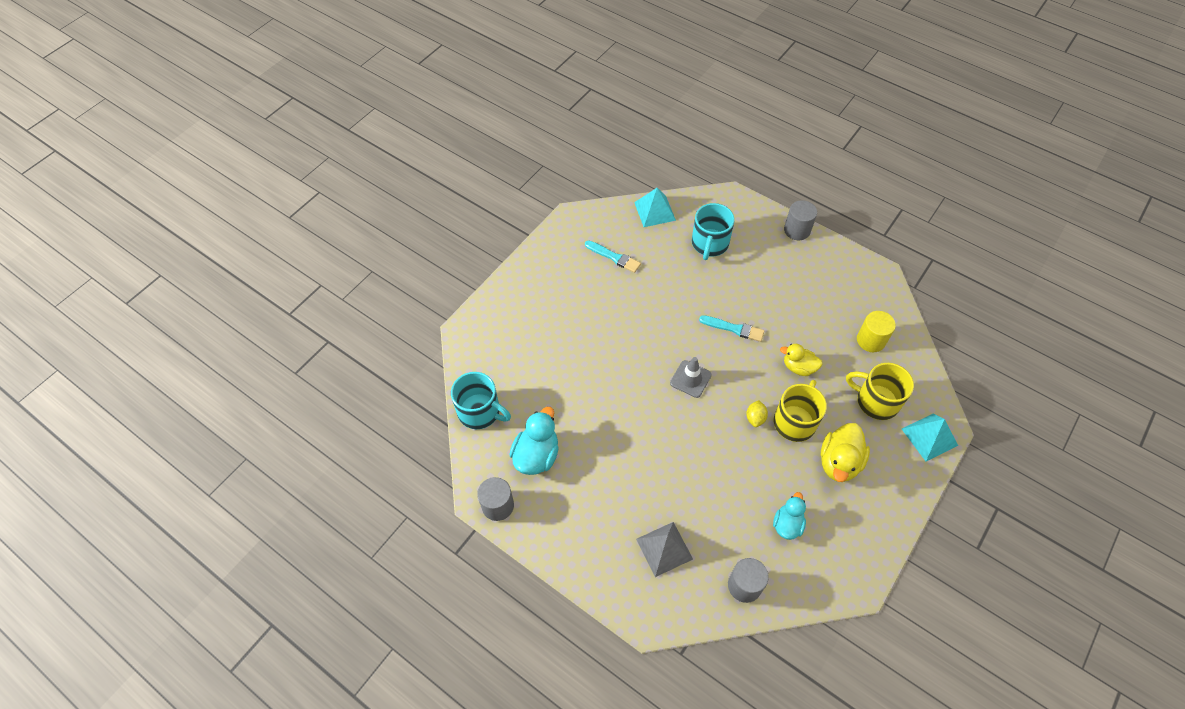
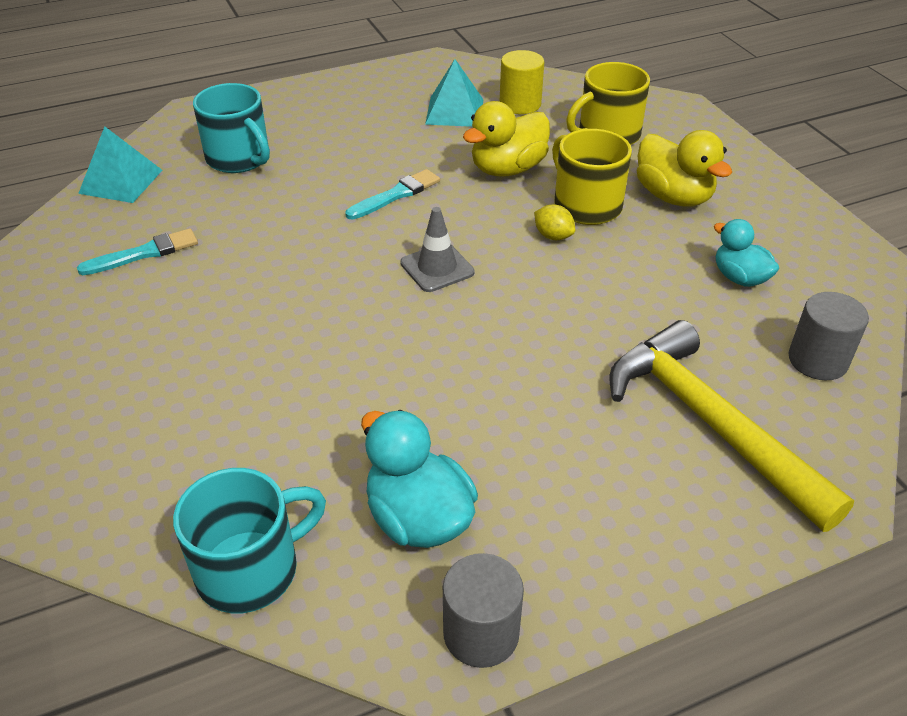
camera: 60 degrees left, 15 degrees down
grey pyramid [636,522,693,577] -> yellow hammer [609,320,854,532]
yellow duck [780,344,823,376] -> yellow duck [463,101,550,177], size x1.53
grey cylinder [784,200,817,240] -> none
turquoise pyramid [902,414,958,461] -> turquoise pyramid moved to [425,59,483,127]

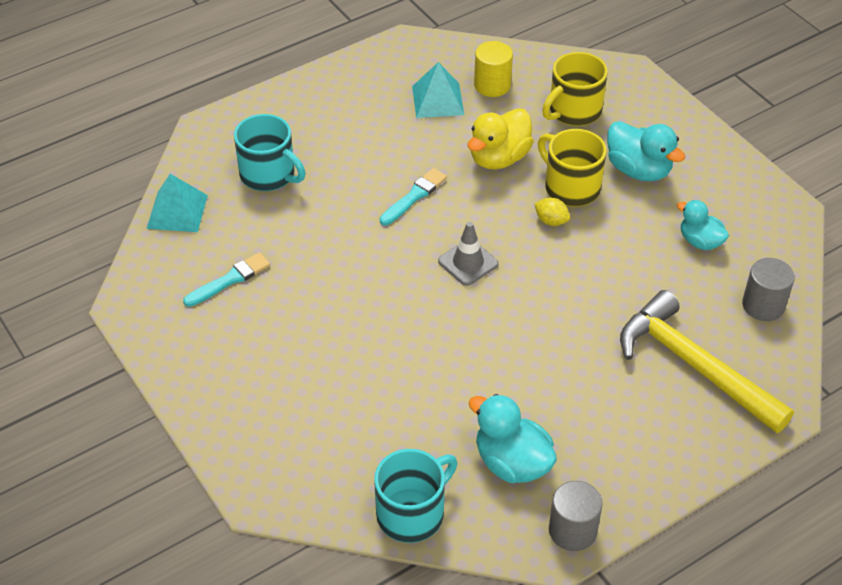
camera: 10 degrees left, 5 degrees up
yellow duck [637,130,732,206] -> turquoise duck [607,121,685,181]

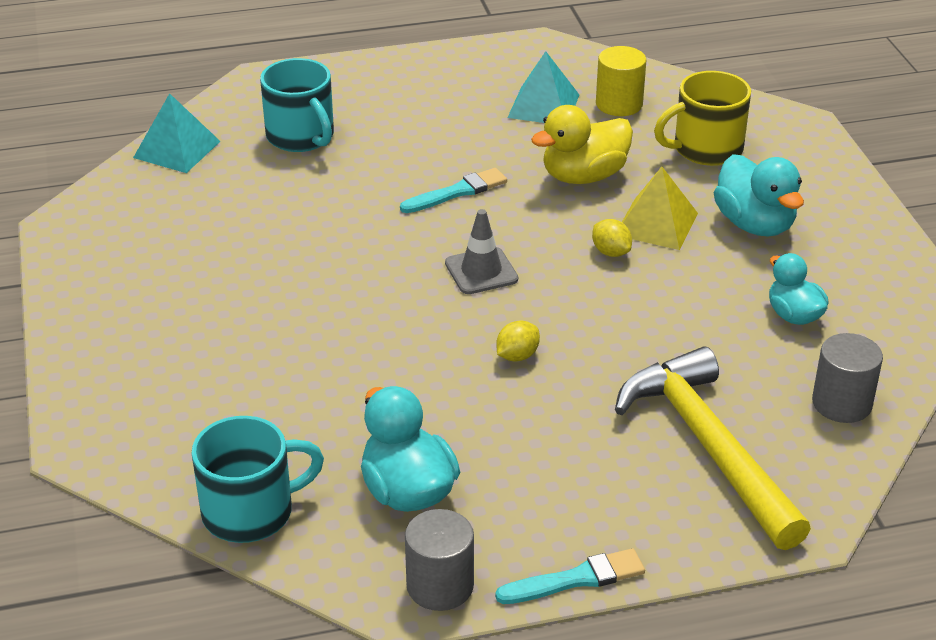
camera: 20 degrees right, 10 degrees down
turquoise brush [183,252,270,307] -> turquoise brush moved to [495,548,645,604]
yellow mug [538,129,606,207] -> yellow pyramid [622,167,698,250]
none -> yellow lemon [496,321,540,362]

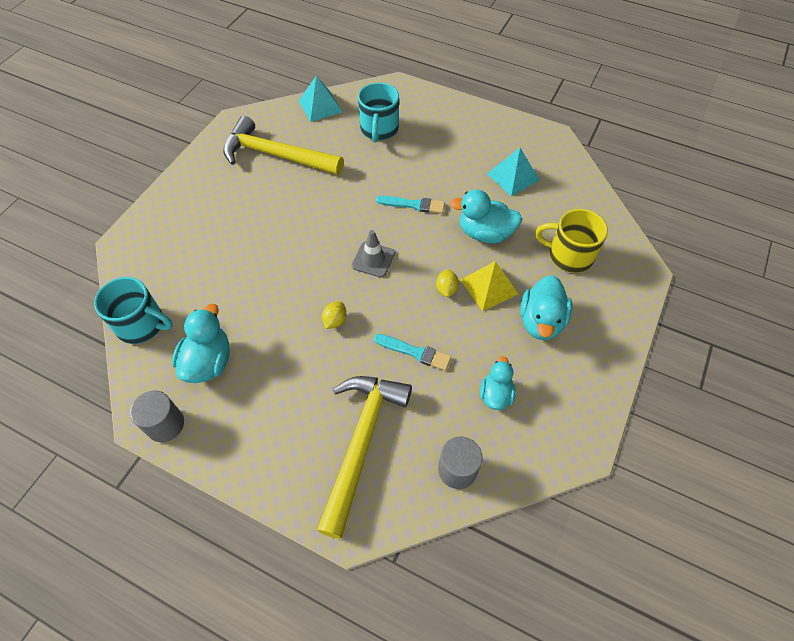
camera: 40 degrees right, 20 degrees up
turquoise brush [495,548,645,604] -> turquoise brush moved to [374,334,451,371]
yellow lemon [496,321,540,362] -> yellow lemon turned 60 degrees counterclockwise [322,302,347,329]
yellow duck [531,105,633,184] -> turquoise duck [450,190,522,243]
yellow cylinder [596,46,646,116] -> none
none -> yellow hammer [223,116,343,175]

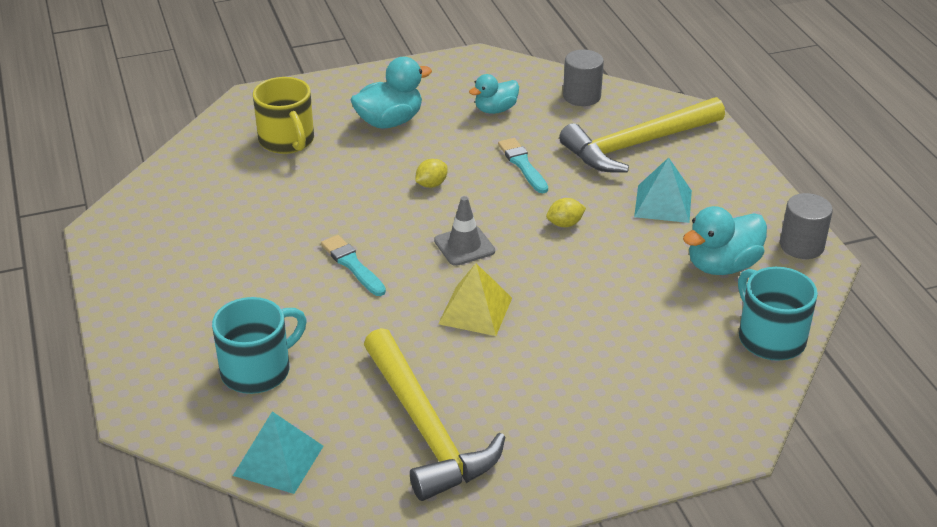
camera: 135 degrees left, 20 degrees down
turquoise duck [450,190,522,243] -> none
yellow pyramid [461,261,518,311] -> yellow pyramid moved to [438,263,512,336]
turquoise pyramid [487,148,539,196] -> turquoise pyramid moved to [634,157,692,223]

